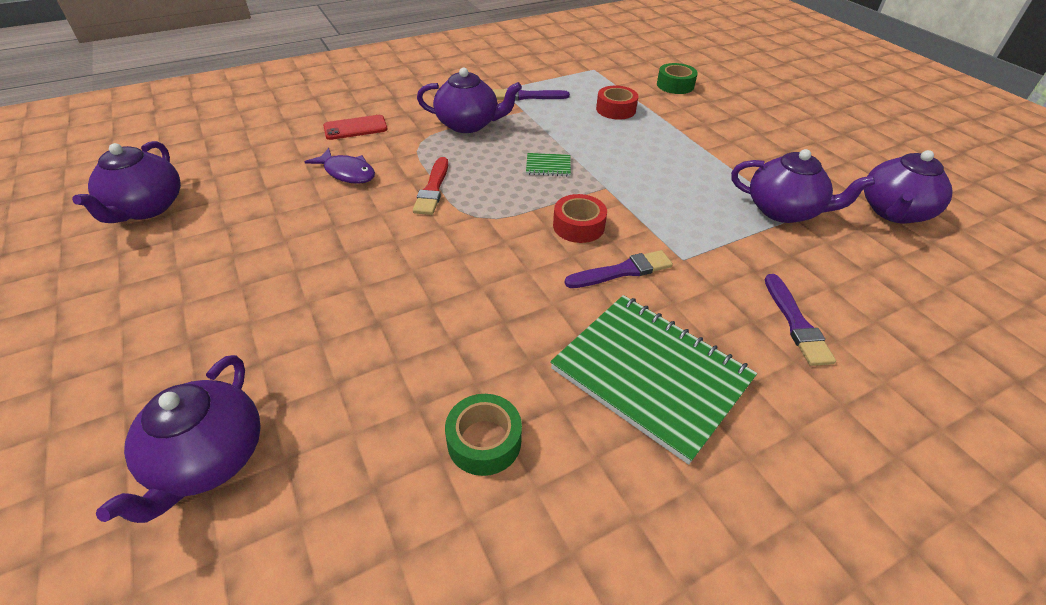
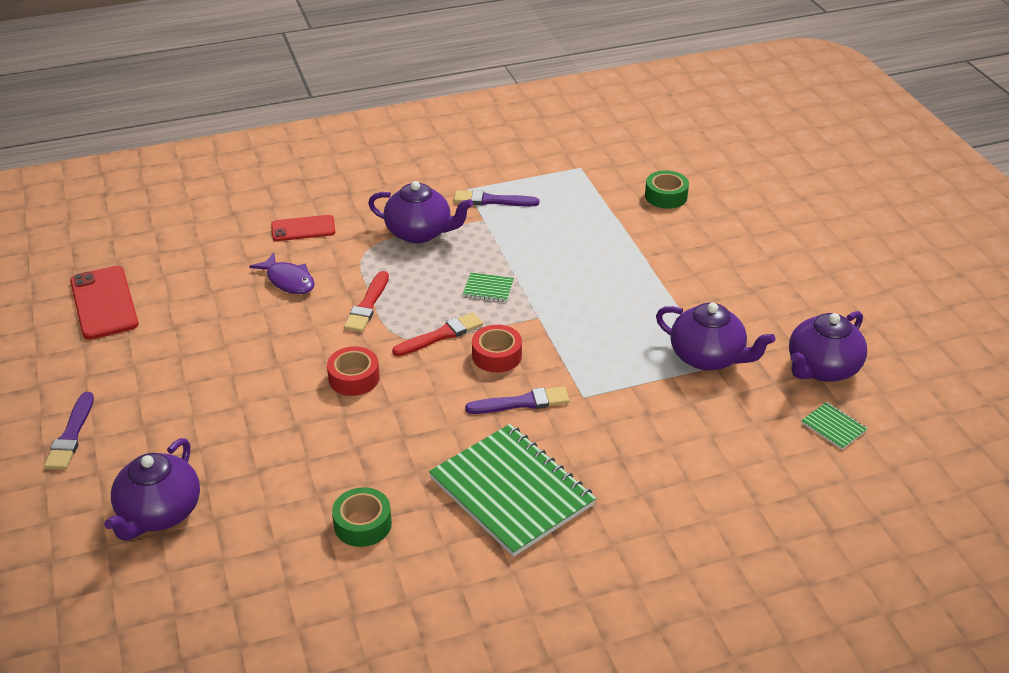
camera: 10 degrees right, 5 degrees down
purple teapot [72,141,181,223] -> red phone [70,266,139,340]
red tape [596,86,638,119] -> red tape moved to [327,346,380,396]
purple brush [765,274,836,366] -> purple brush moved to [44,392,94,470]
none -> red brush [392,312,483,356]
none -> green notebook [801,402,868,450]

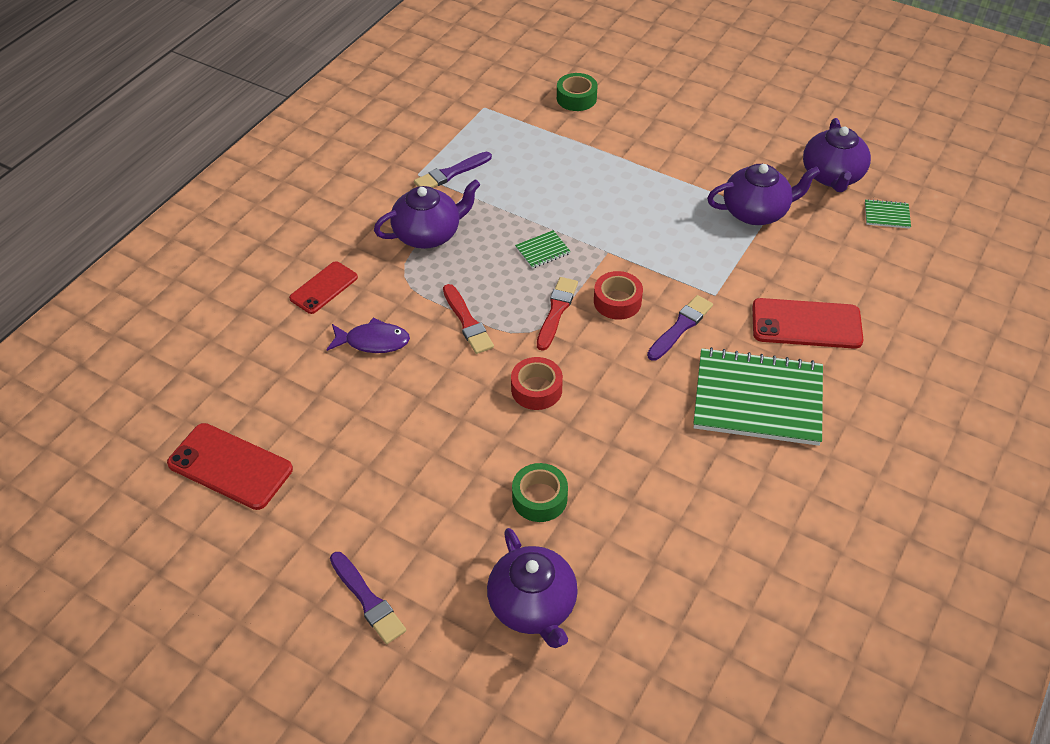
camera: 40 degrees left, 10 degrees up
green tape [332,487,392,547] -> green tape moved to [512,463,568,522]
none -> red phone [752,298,864,349]

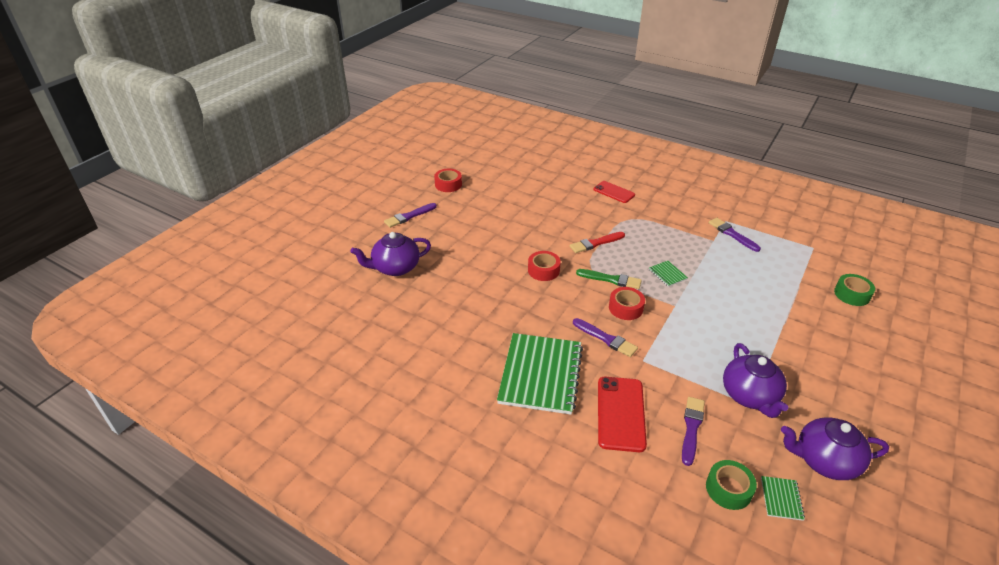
camera: 90 degrees right, 10 degrees down
red phone [167,423,293,510] -> none
purple fish [327,317,410,353] -> none
purple teapot [374,179,480,249] -> none
green tape [512,463,568,522] -> green tape moved to [706,460,757,510]
red brush [537,277,578,351] -> green brush [576,269,642,289]
none -> red tape [434,169,462,192]
none -> purple brush [682,397,705,466]

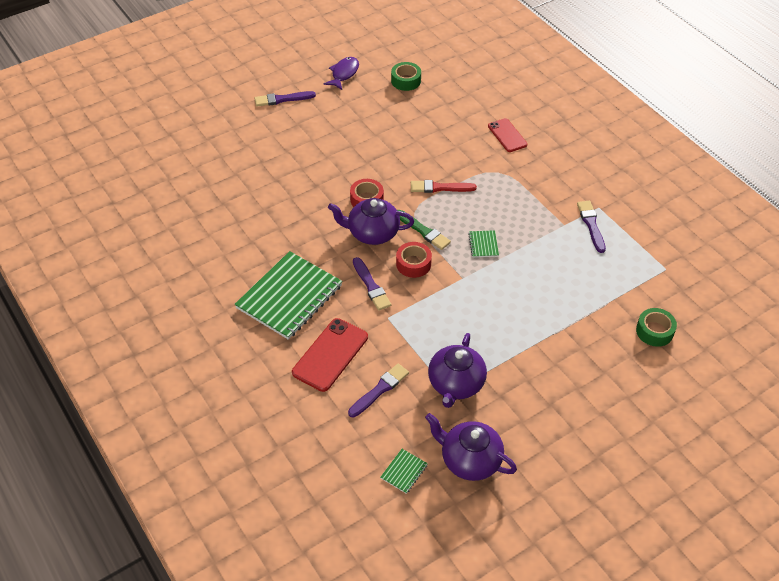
camera: 25 degrees right, 10 degrees up
purple teapot [350,232,431,276] -> purple teapot moved to [328,198,414,245]
red tape [434,169,462,192] -> purple fish [324,57,359,90]
green tape [706,460,757,510] -> green tape moved to [391,62,421,91]

